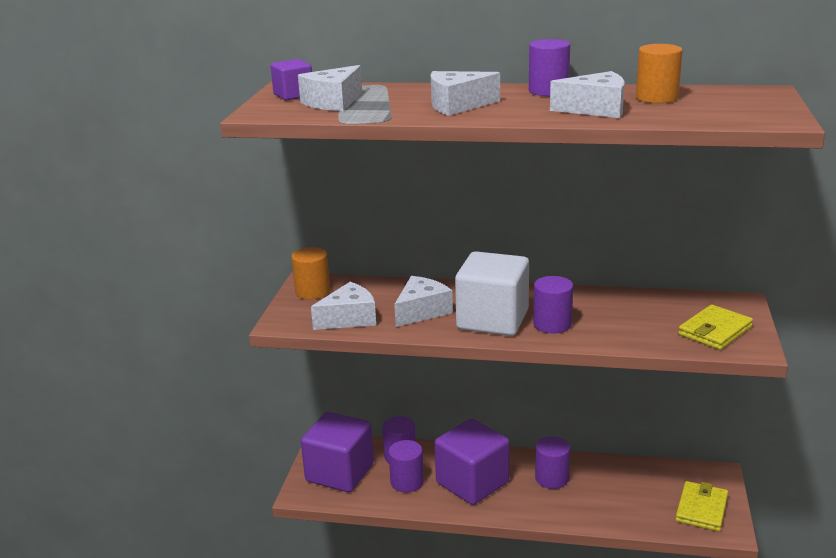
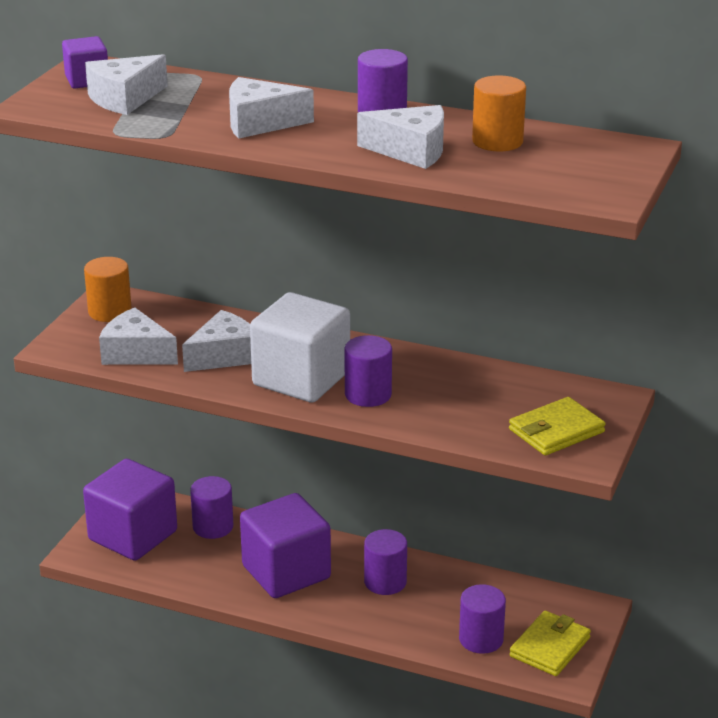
camera: 10 degrees right, 5 degrees up
white cheese [311,282,376,330] -> white cheese turned 135 degrees counterclockwise [99,308,178,365]
purple cylinder [389,440,424,492] -> purple cylinder moved to [459,584,506,654]

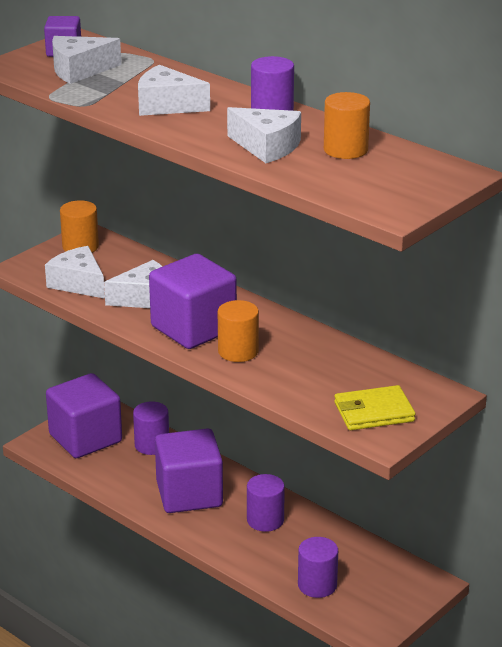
camera: 20 degrees right, 0 degrees up
white cube [250,292,350,402] -> purple cube [149,254,237,349]
purple cylinder [344,335,392,407] -> orange cylinder [218,300,259,362]
yellow wallet [509,611,591,676] -> none

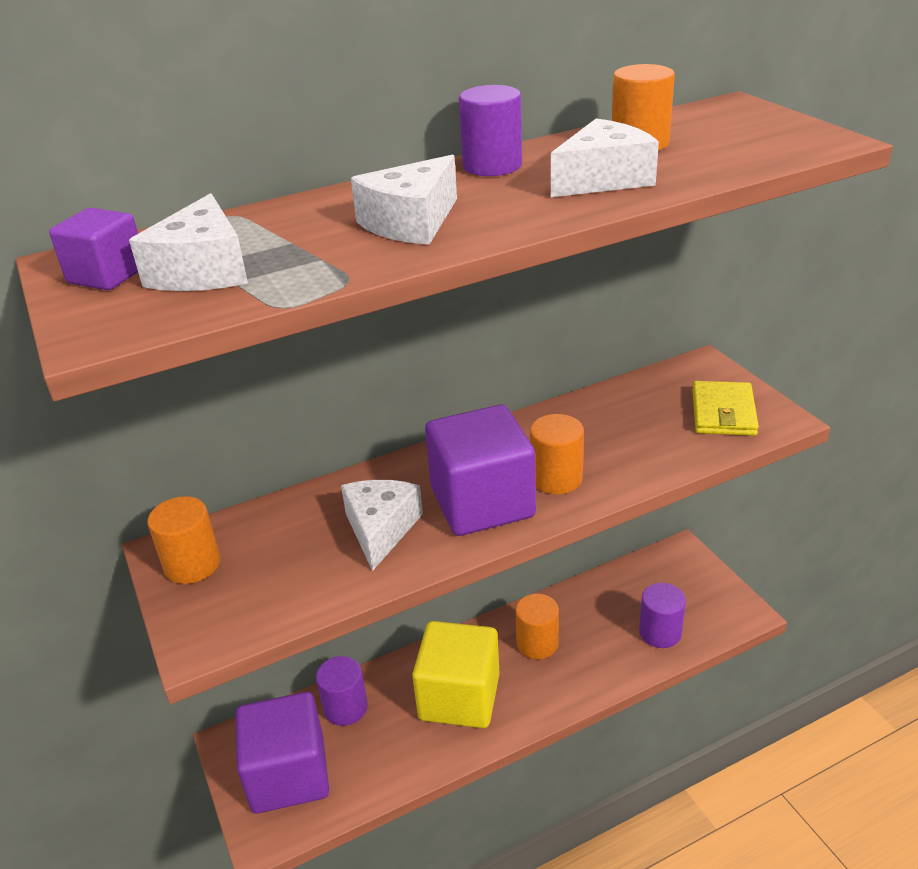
camera: 65 degrees left, 5 degrees up
white cheese [45,246,105,299] -> none
purple cube [155,428,223,513] -> yellow cube [412,621,500,728]
purple cylinder [247,474,285,532] -> orange cylinder [515,594,559,659]

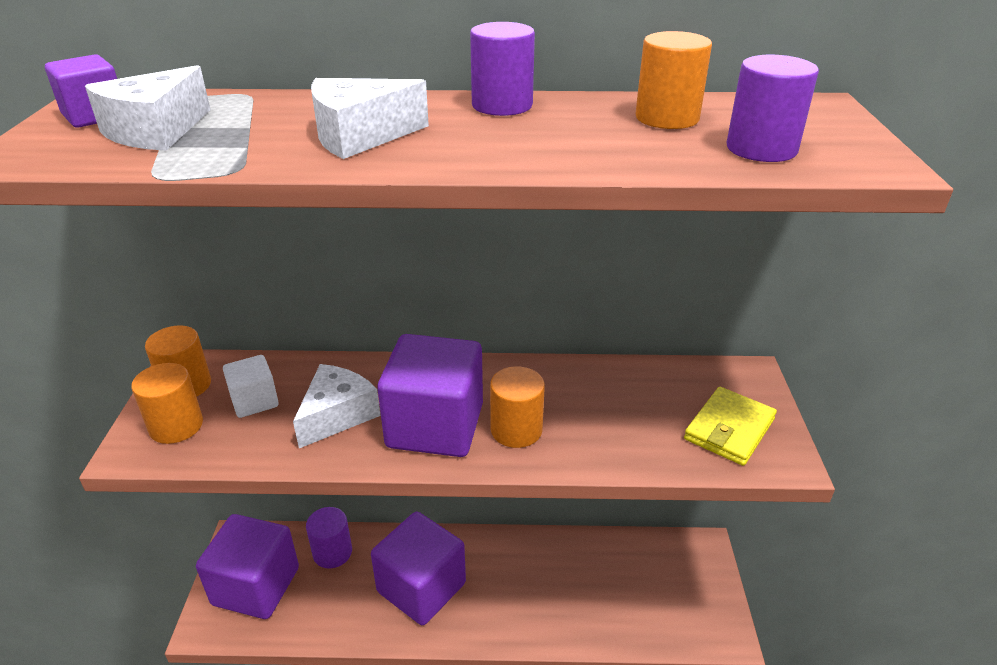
camera: 25 degrees right, 0 degrees up
yellow cube [412,621,500,728] -> purple cube [371,511,466,625]
orange cylinder [515,594,559,659] -> orange cylinder moved to [131,363,203,444]
white cheese [551,118,659,197] -> none
purple cylinder [639,583,686,648] -> purple cylinder moved to [727,55,819,162]
none -> white cube [223,355,279,418]

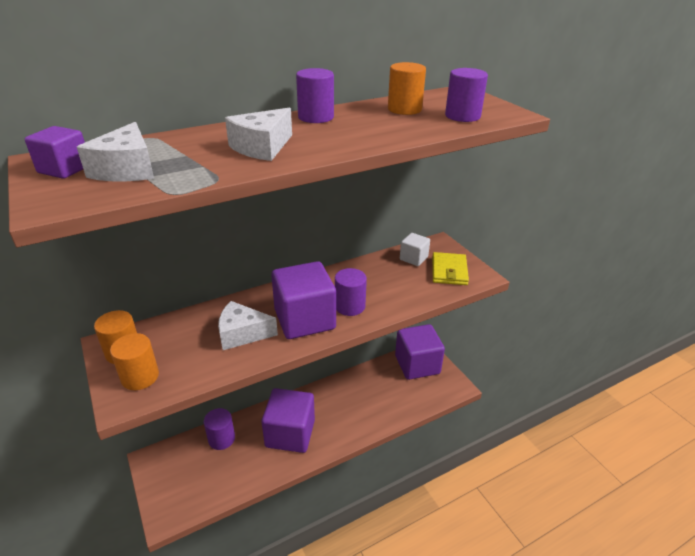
camera: 30 degrees left, 0 degrees up
purple cube [196,514,299,619] -> purple cube moved to [395,324,445,380]
white cube [223,355,279,418] -> white cube moved to [400,233,430,266]
white cheese [293,364,380,448] -> white cheese turned 90 degrees counterclockwise [218,301,278,350]
orange cylinder [490,366,545,448] -> purple cylinder [335,268,367,316]

